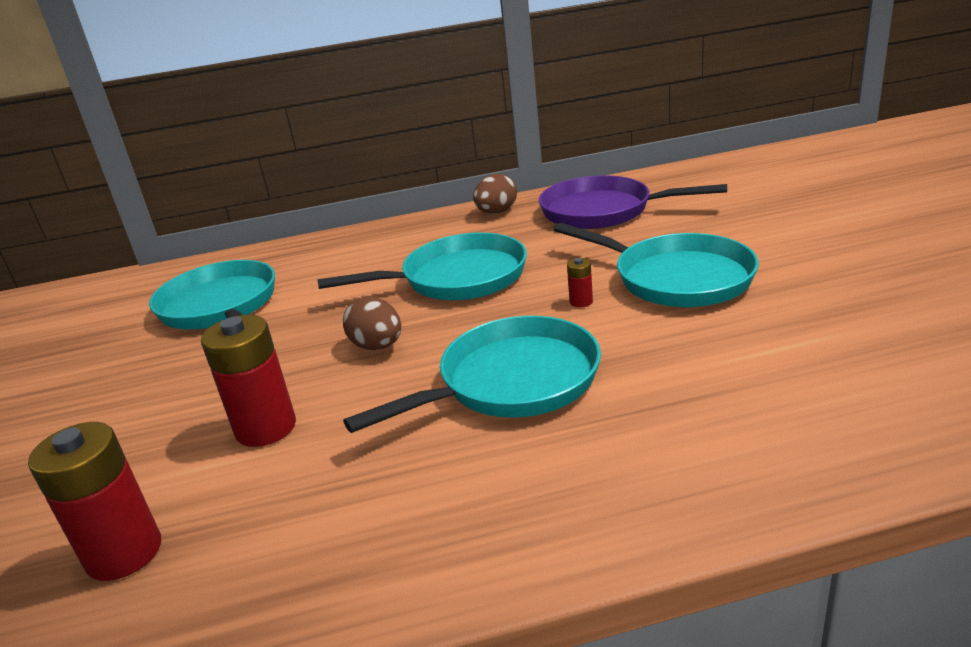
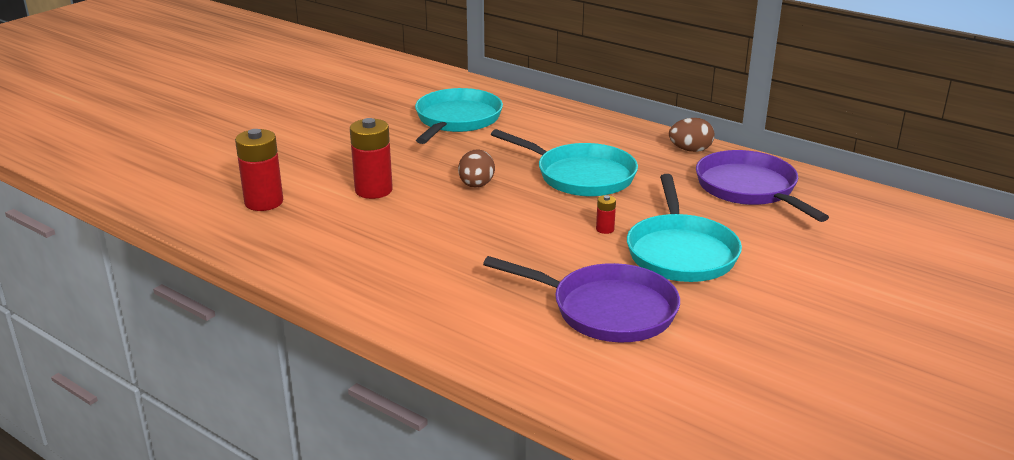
camera: 45 degrees right, 0 degrees up
turquoise pan [343,316,601,433] -> none
none -> purple pan [483,256,680,342]

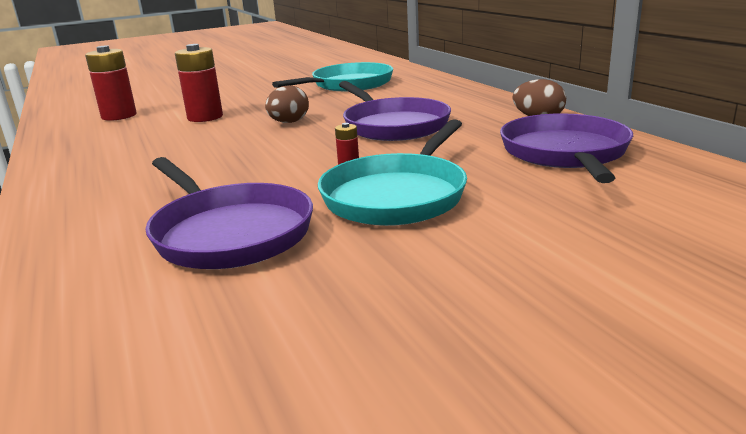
camera: 30 degrees right, 5 degrees down
turquoise pan [491,129,638,196] -> purple pan [339,81,451,141]

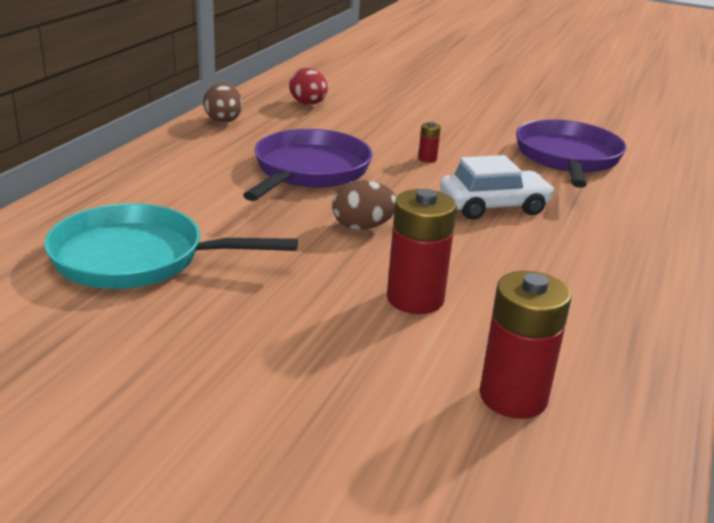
camera: 135 degrees left, 5 degrees up
turquoise pan [318,119,467,226] -> none
purple pan [500,113,633,183] -> red egg [289,68,328,105]
none -> white car [440,155,555,220]

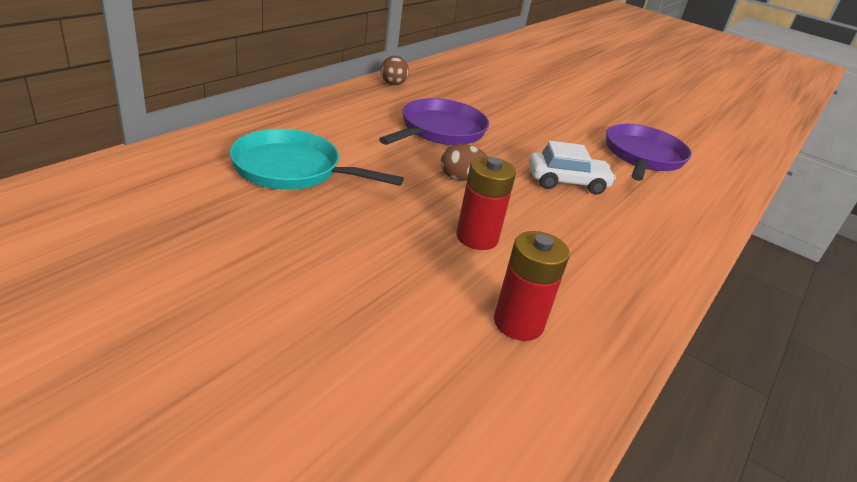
camera: 10 degrees right, 5 degrees up
red egg [289,68,328,105] -> none
red battery [418,122,441,163] -> none

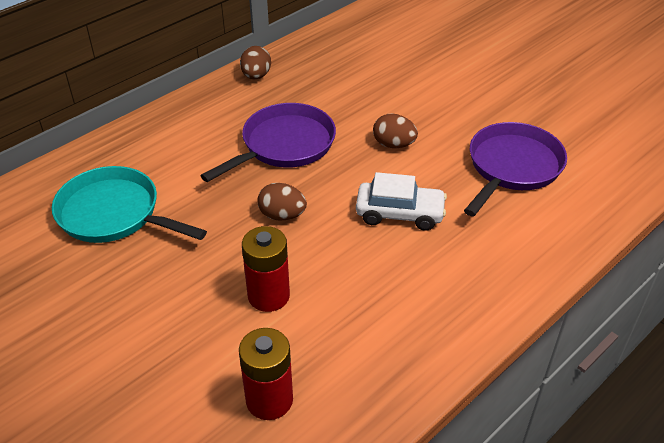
camera: 15 degrees right, 10 degrees up
none -> brown egg [373,113,418,148]

